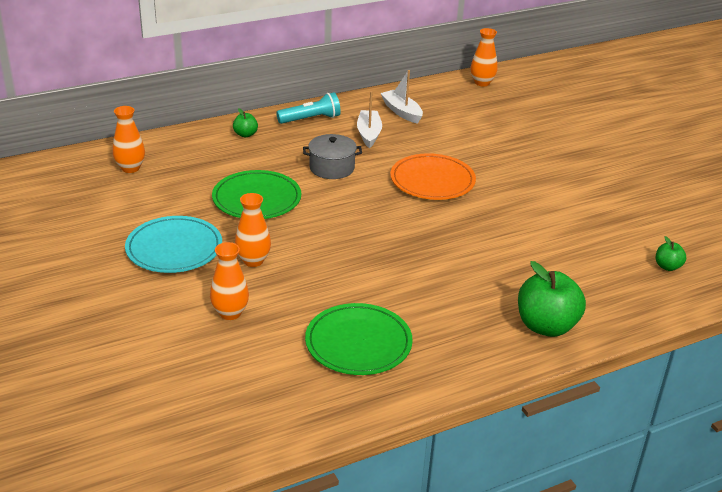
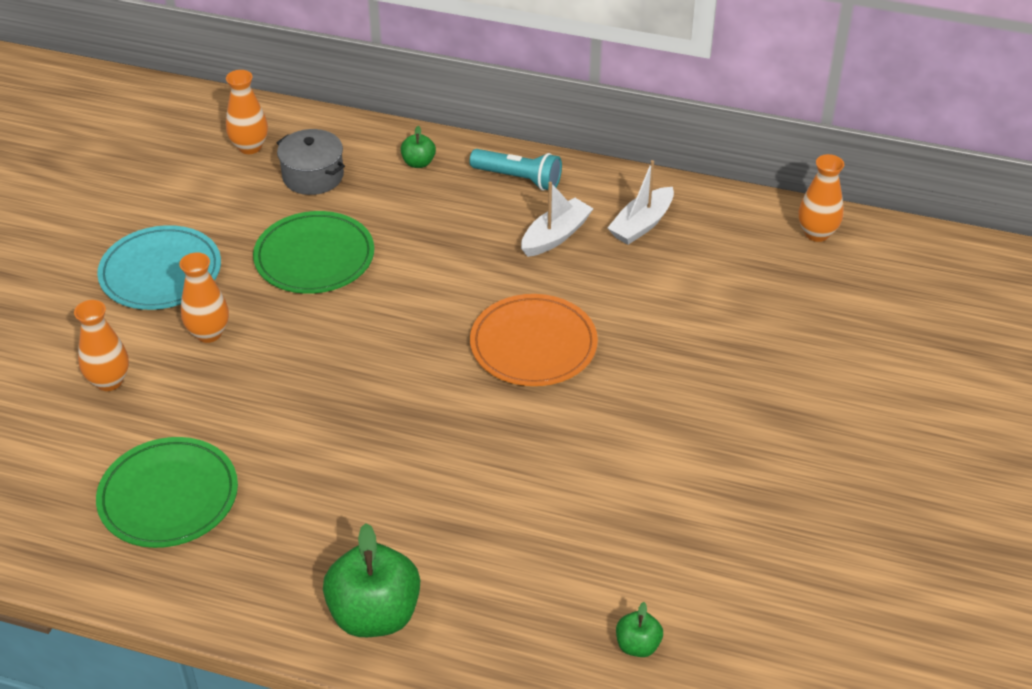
camera: 45 degrees right, 10 degrees up
grey pot [303,134,362,179] -> grey pot moved to [277,129,345,195]
white boat [381,70,423,124] -> white boat turned 150 degrees counterclockwise [607,160,674,245]

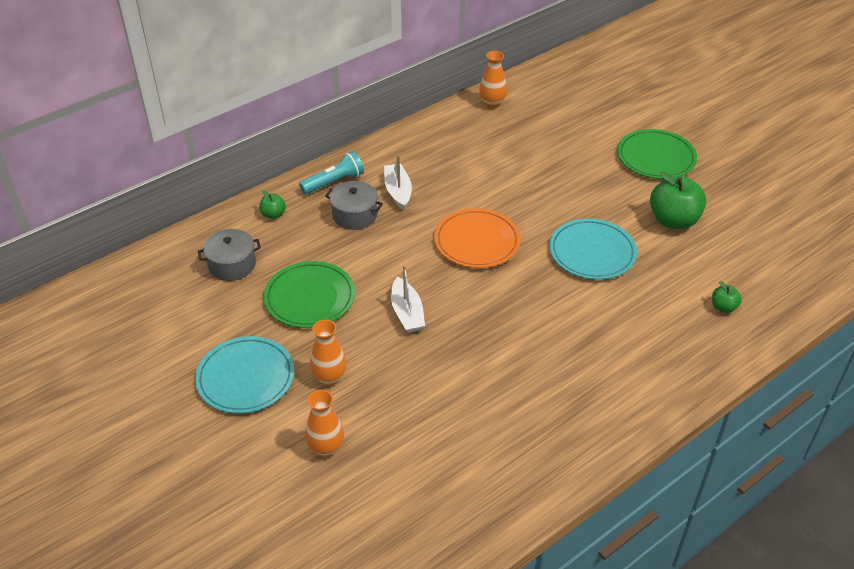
camera: 55 degrees left, 0 degrees up
green plate [96,437,238,548] -> green plate moved to [617,129,697,179]
orange vase [226,70,268,154] -> none
green apple [323,523,420,637] -> green apple moved to [650,171,706,229]
white boat [607,160,674,245] -> white boat moved to [391,265,425,333]
none -> grey pot [325,181,383,230]
none -> turquoise plate [549,218,637,280]

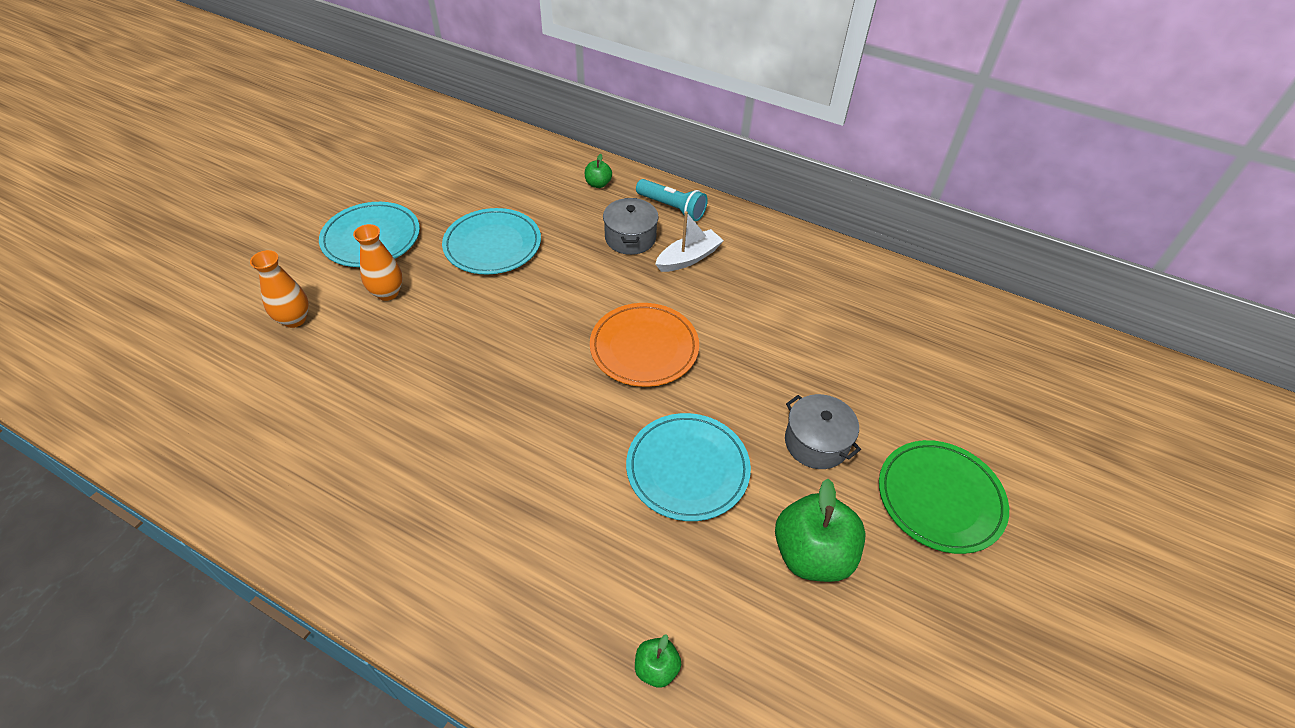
camera: 65 degrees right, 5 degrees up
grey pot [198,229,261,281] -> grey pot moved to [785,394,861,469]
green plate [264,261,355,328] -> turquoise plate [442,208,541,274]
white boat [391,265,425,333] -> none
orange vase [479,51,507,109] -> none

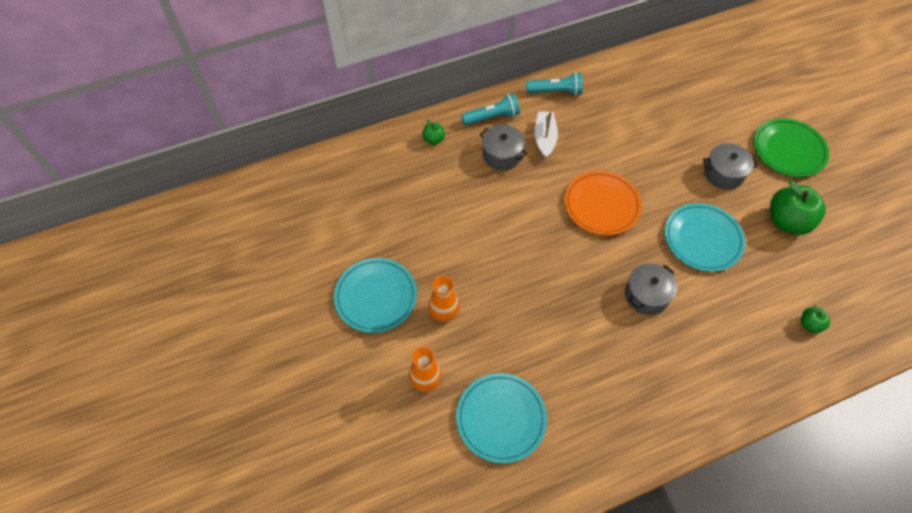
camera: 50 degrees left, 10 degrees up
turquoise plate [442,208,541,274] -> turquoise plate moved to [456,373,547,464]
none -> turquoise flashlight [526,72,583,96]
none -> grey pot [625,263,677,315]

